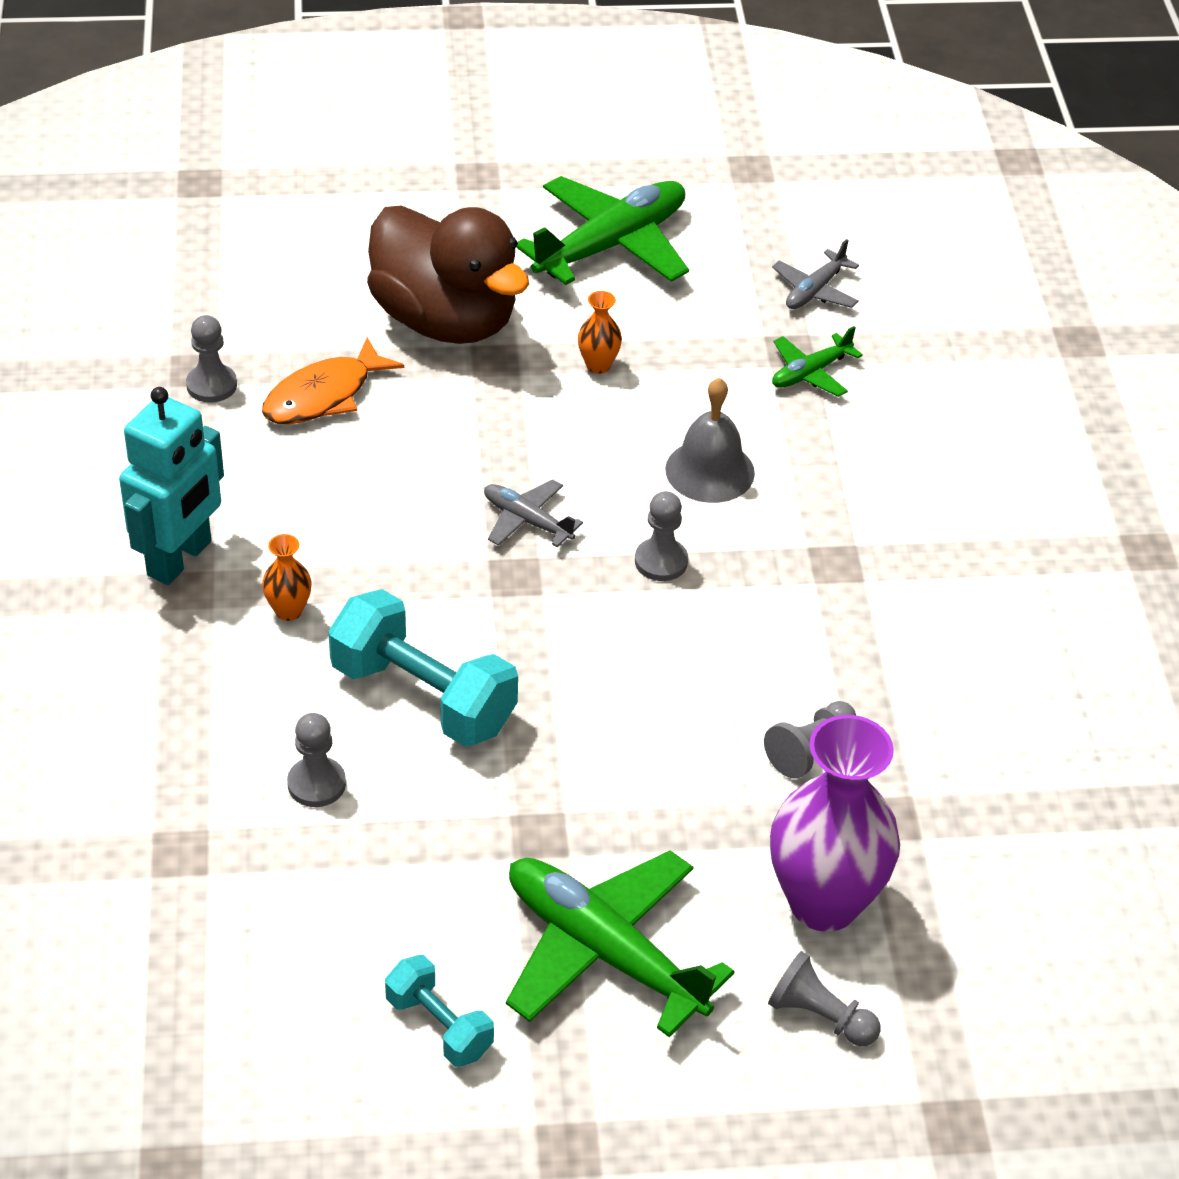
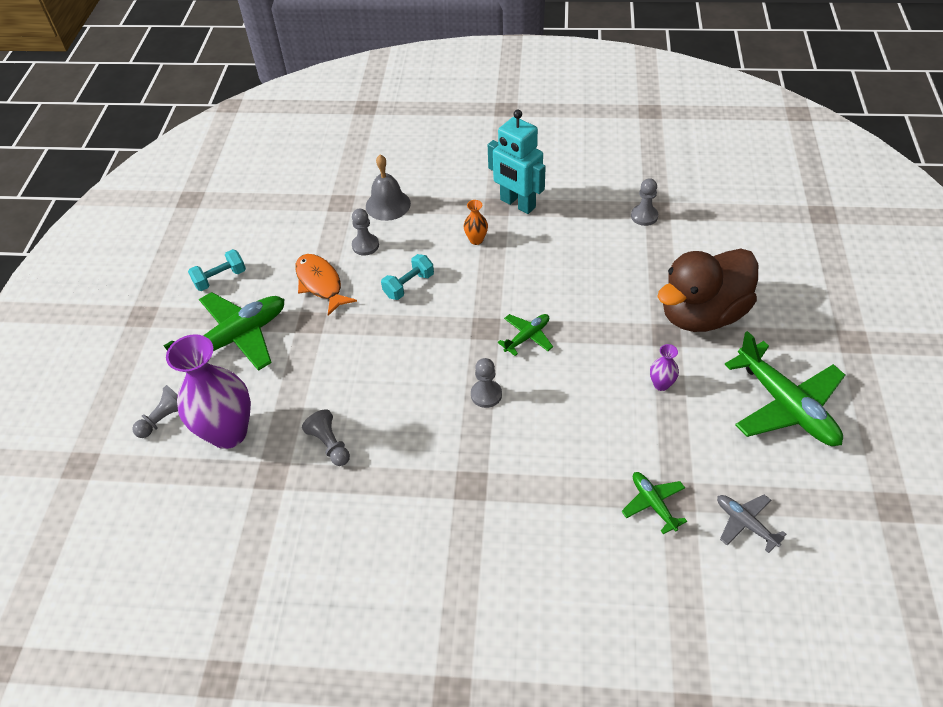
camera: 105 degrees right, 5 degrees up
orange fish [262,337,404,425] -> orange fish moved to [295,254,357,316]
turquoise dumbbell [328,589,518,747] -> turquoise dumbbell [381,254,434,300], size x0.56
grey plane [484,479,583,547] -> green plane [498,314,553,356]
orange vase [578,291,622,374] -> purple vase [650,344,679,391]
grey bell [665,378,755,503] -> grey bell moved to [366,155,411,221]

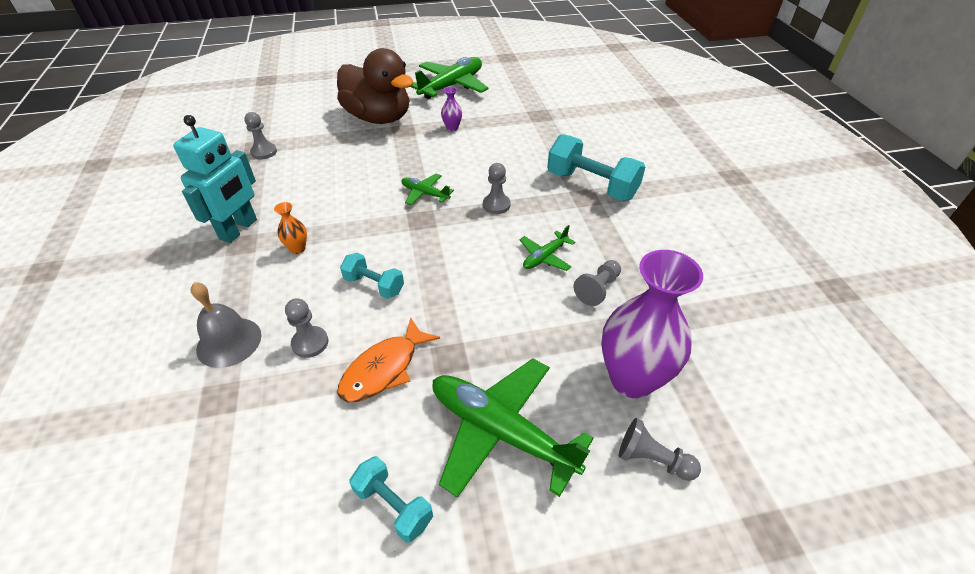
camera: 110 degrees left, 5 degrees down
green plane [621,472,687,534] -> green plane moved to [519,225,575,271]
grey plane [717,495,786,553] -> none
none -> turquoise dumbbell [547,134,645,201]

